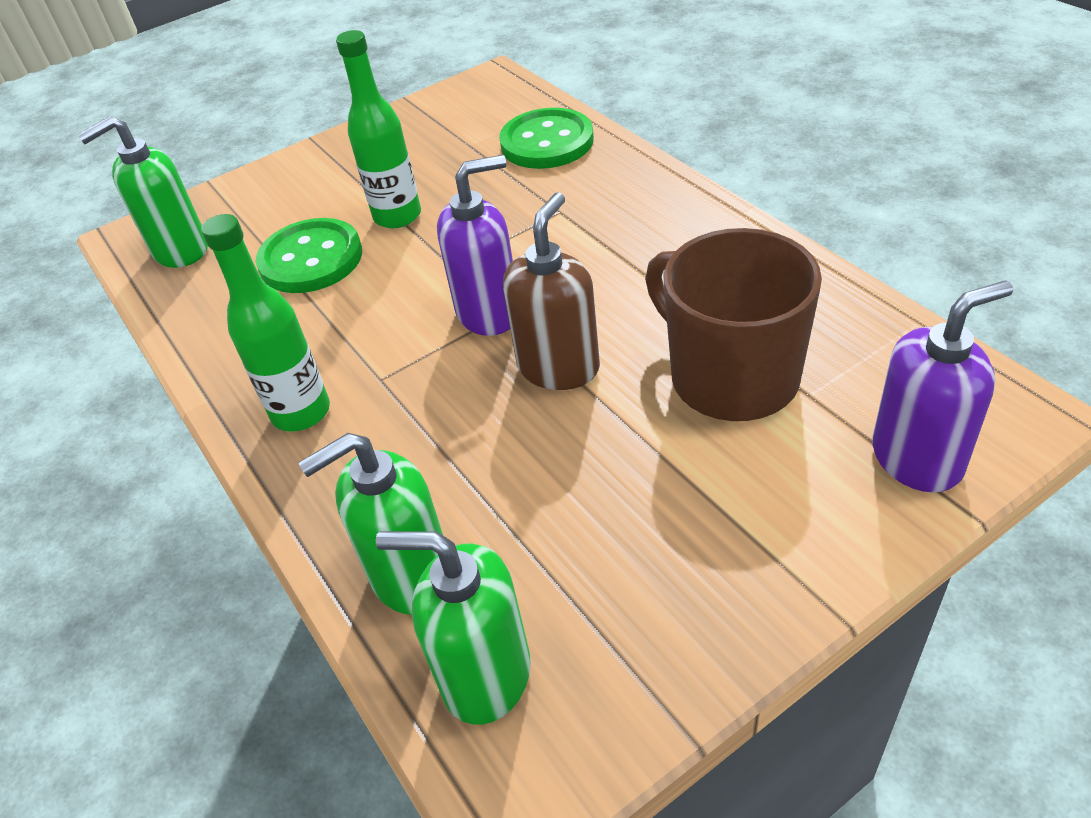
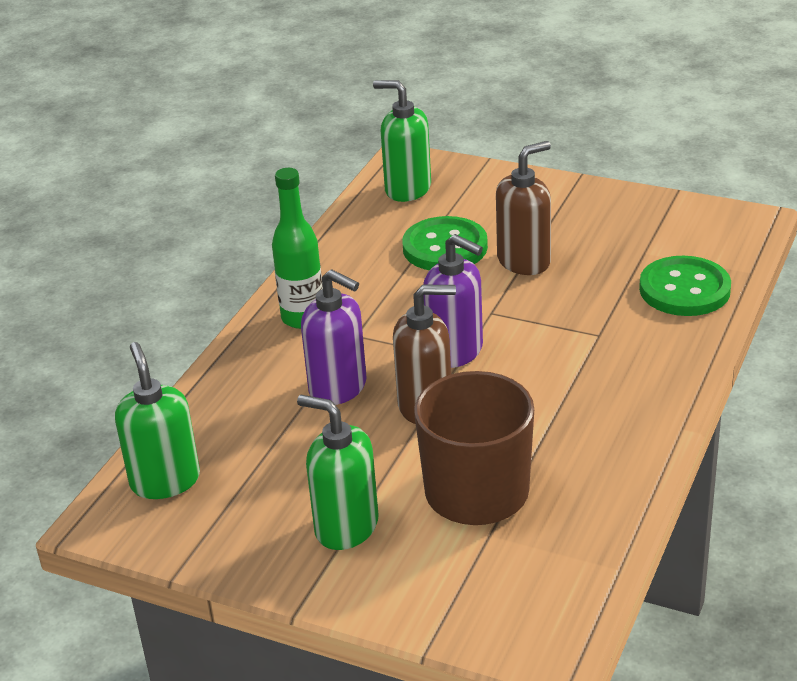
camera: 55 degrees right, 10 degrees down
green soap dispenser [298,433,443,615] -> green soap dispenser moved to [297,395,379,550]
green bottle [336,30,421,228] -> brown soap dispenser [496,141,551,275]
purple soap dispenser [872,280,1013,493] -> purple soap dispenser moved to [301,269,367,405]

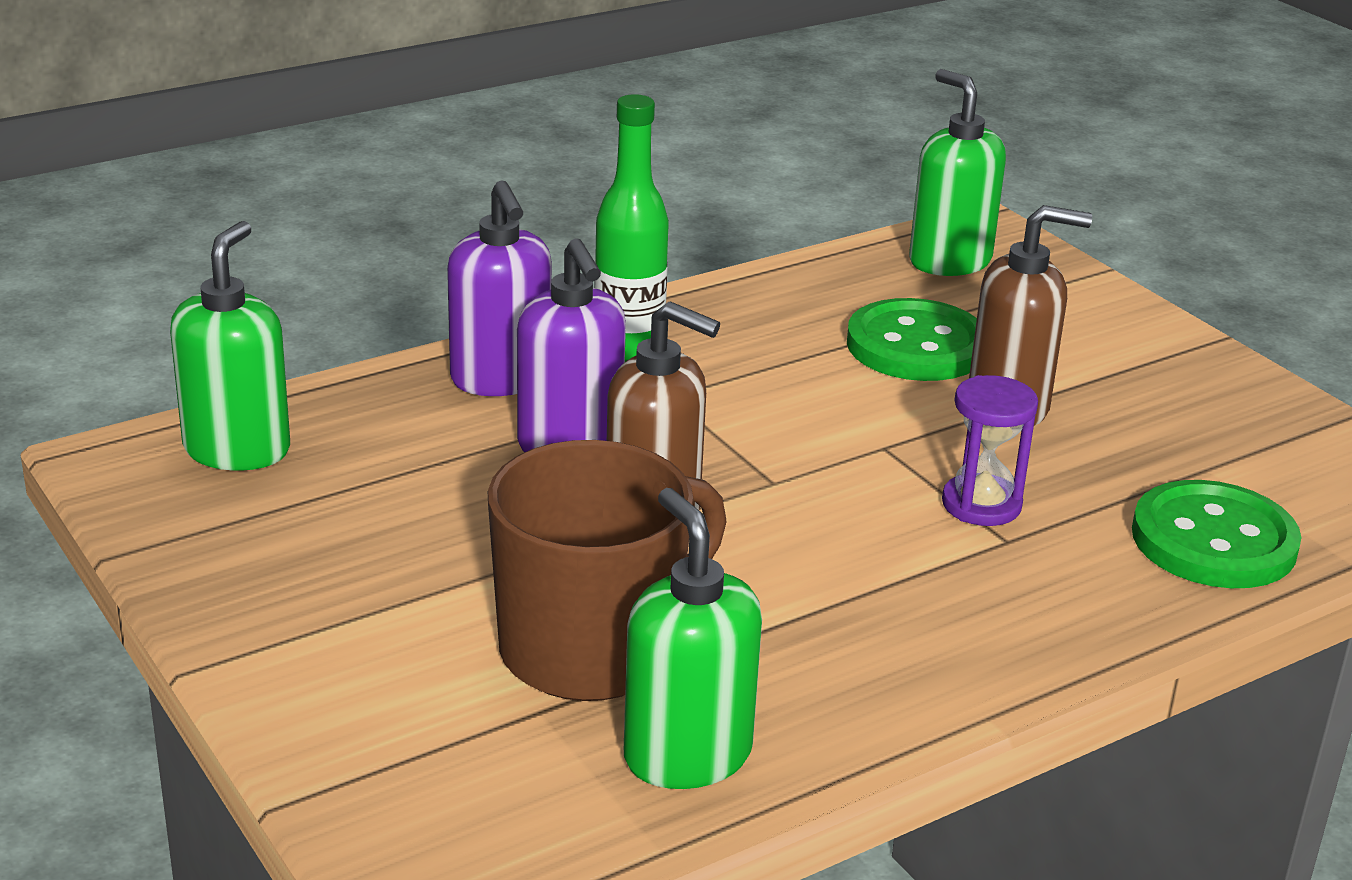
camera: 30 degrees right, 5 degrees down
green soap dispenser [297,395,379,550] -> green soap dispenser moved to [624,488,762,789]
purple soap dispenser [423,234,483,368] -> purple soap dispenser moved to [447,180,552,396]
none -> purple hourglass [942,375,1038,526]

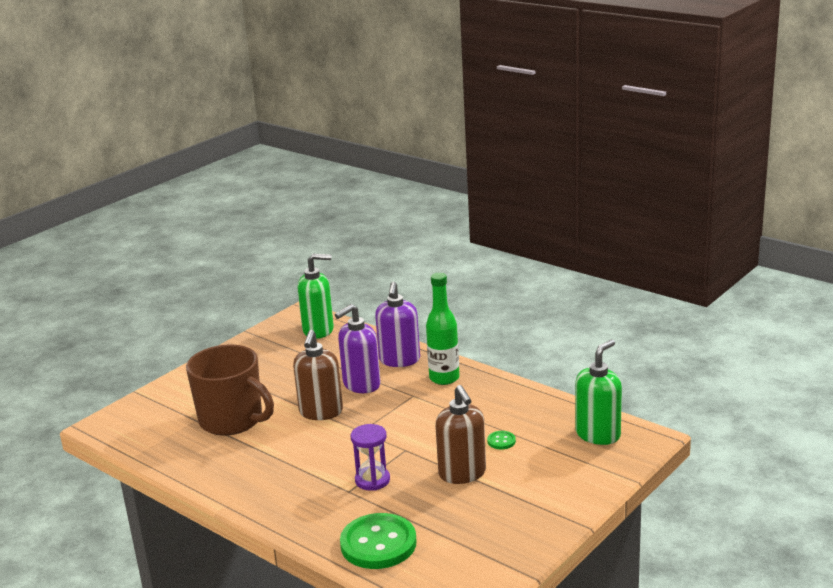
camera: 75 degrees right, 5 degrees down
purple soap dispenser [447,180,552,396] -> purple soap dispenser turned 45 degrees counterclockwise [375,281,420,367]
green soap dispenser [624,488,762,789] -> none
green button [847,298,977,381] -> green button [487,431,516,450], size x0.42

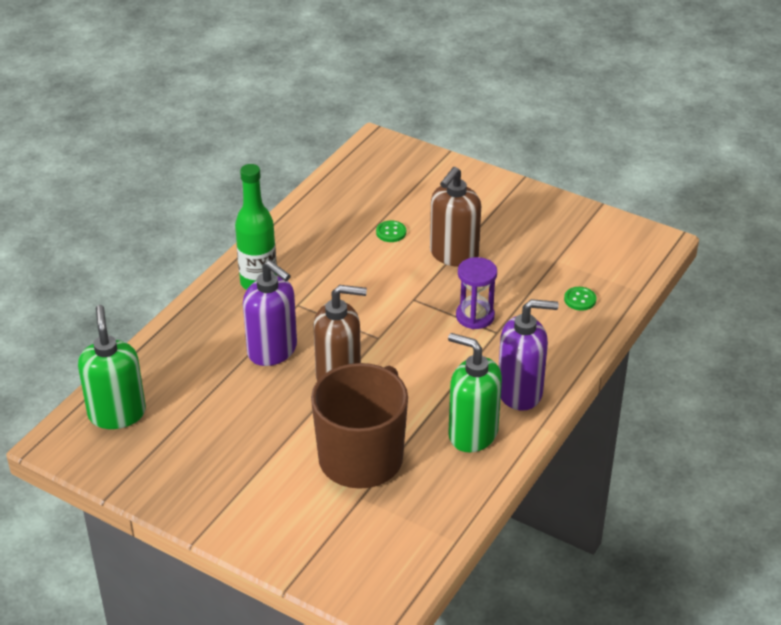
camera: 100 degrees left, 15 degrees up
green button [340,513,417,569] -> green button [564,287,596,311], size x0.42
purple soap dispenser [375,281,420,367] -> purple soap dispenser moved to [499,299,559,411]
brown soap dispenser [435,385,486,484] -> brown soap dispenser turned 150 degrees clockwise [430,167,481,267]
green soap dispenser [576,339,622,445] -> green soap dispenser moved to [448,333,502,453]

